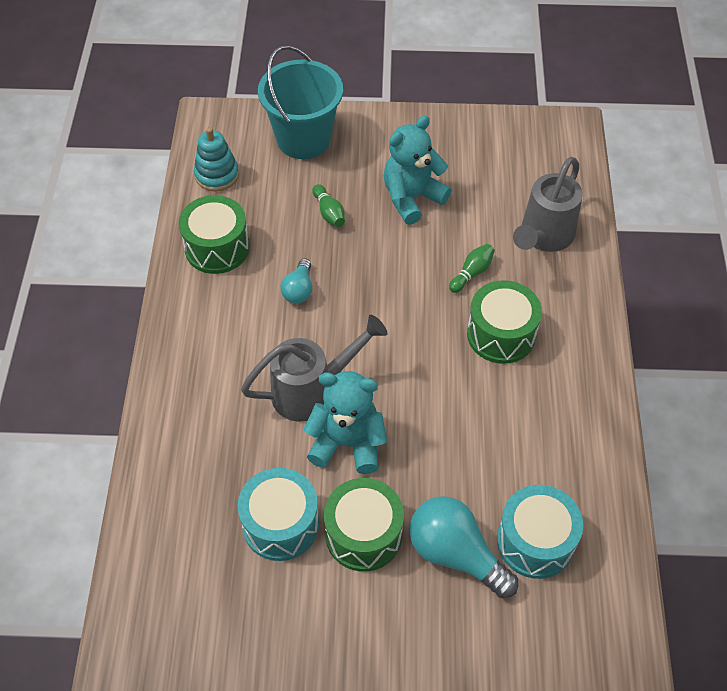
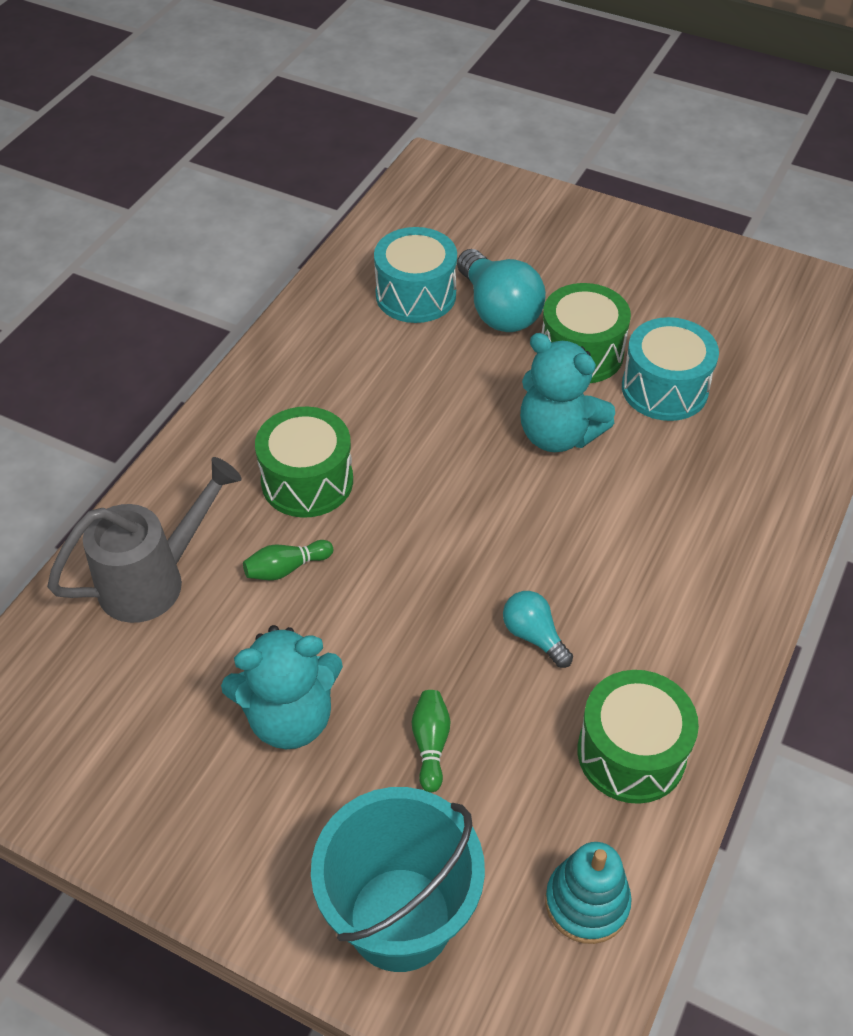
camera: 155 degrees left, 5 degrees down
grey watering can [241,315,387,422] -> none
turquoise light bulb [280,258,312,304] -> turquoise light bulb turned 75 degrees counterclockwise [503,591,573,668]

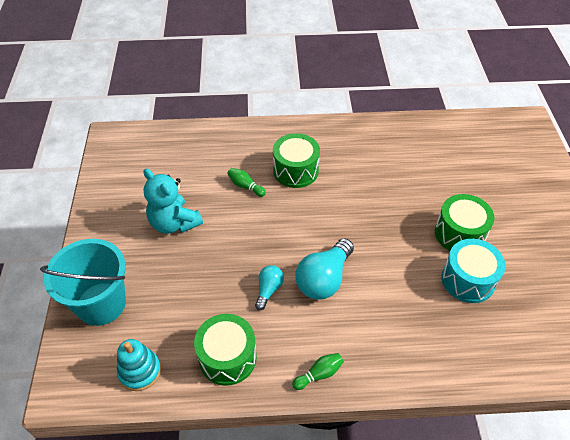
camera: 60 degrees right, 0 degrees up
grey watering can [47,457,242,623] -> none
turquoise drum [374,227,457,323] -> none
green bowling pin [412,690,450,792] -> green bowling pin moved to [292,353,344,390]
turquoise light bulb [457,249,546,332] -> turquoise light bulb moved to [295,238,354,300]
turquoise teddy bear [520,333,615,452] -> none

